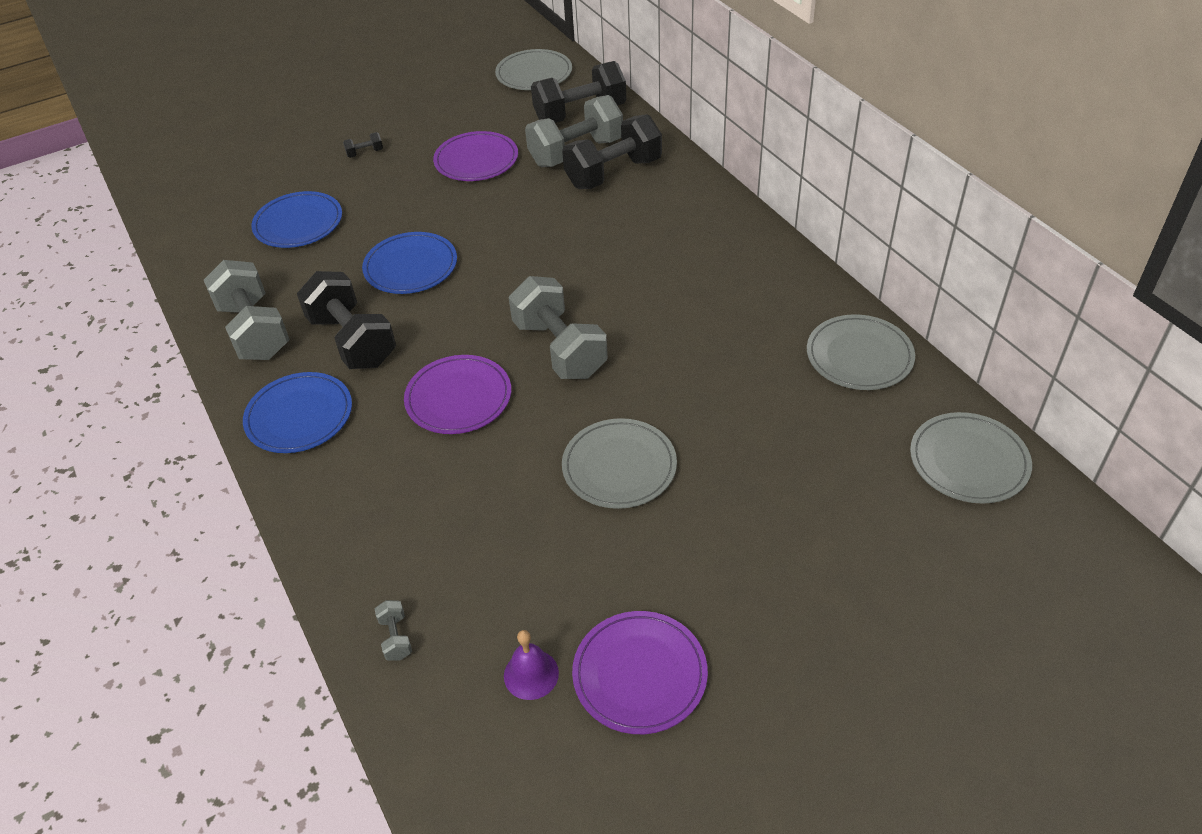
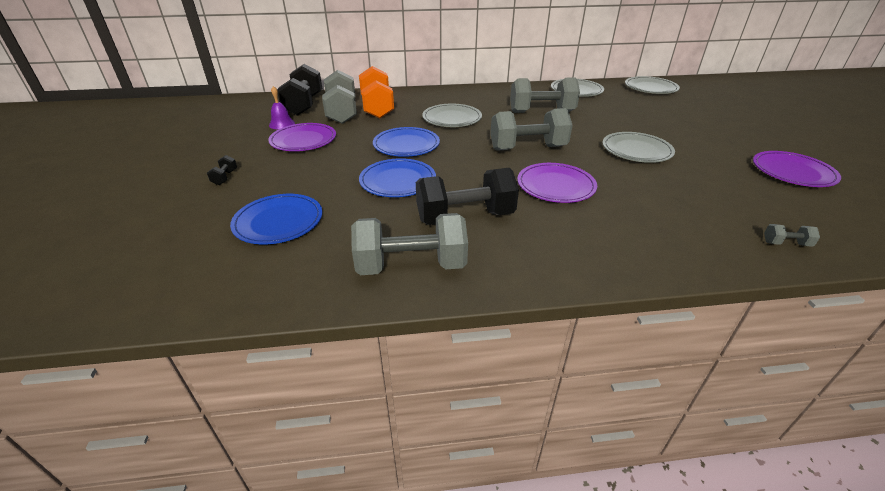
camera: 70 degrees left, 10 degrees down
blue plate [243,372,352,453] -> blue plate moved to [373,127,440,157]
grey plate [495,49,572,90] -> grey plate moved to [422,104,482,127]
purple bell [504,630,559,700] -> purple bell moved to [269,86,295,129]
black dumbbell [562,114,662,189] -> orange dumbbell [359,66,394,118]
none -> grey dumbbell [510,78,580,113]

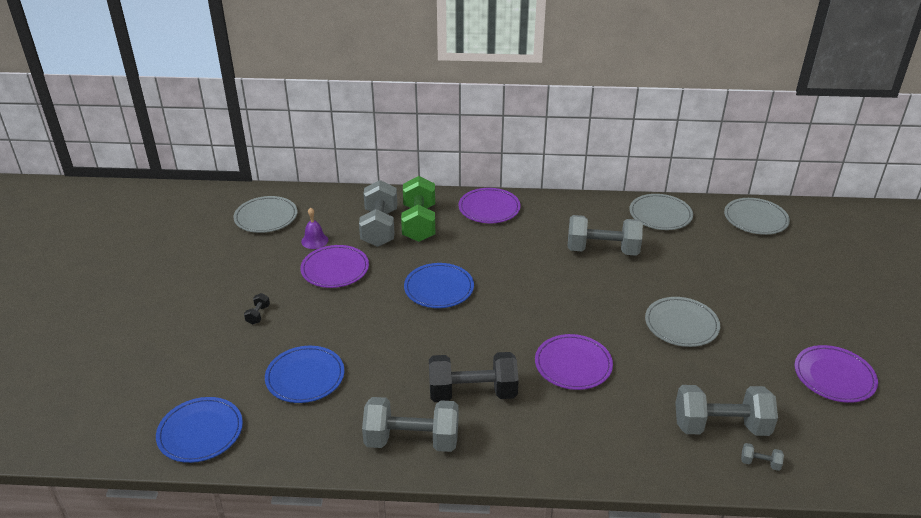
camera: 10 degrees right, 0 degrees up
black dumbbell [277,64,322,116] -> none
orange dumbbell [359,66,394,118] -> green dumbbell [401,176,435,242]
blue plate [359,158,436,197] -> blue plate moved to [156,397,243,463]
grey plate [422,104,482,127] -> grey plate moved to [233,196,297,233]
grey dumbbell [490,108,573,151] -> grey dumbbell moved to [675,385,778,436]
none -> purple plate [459,188,521,223]

